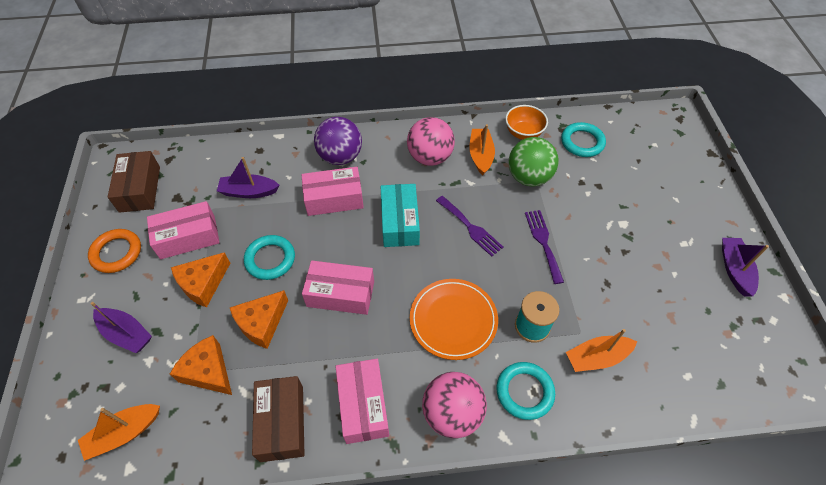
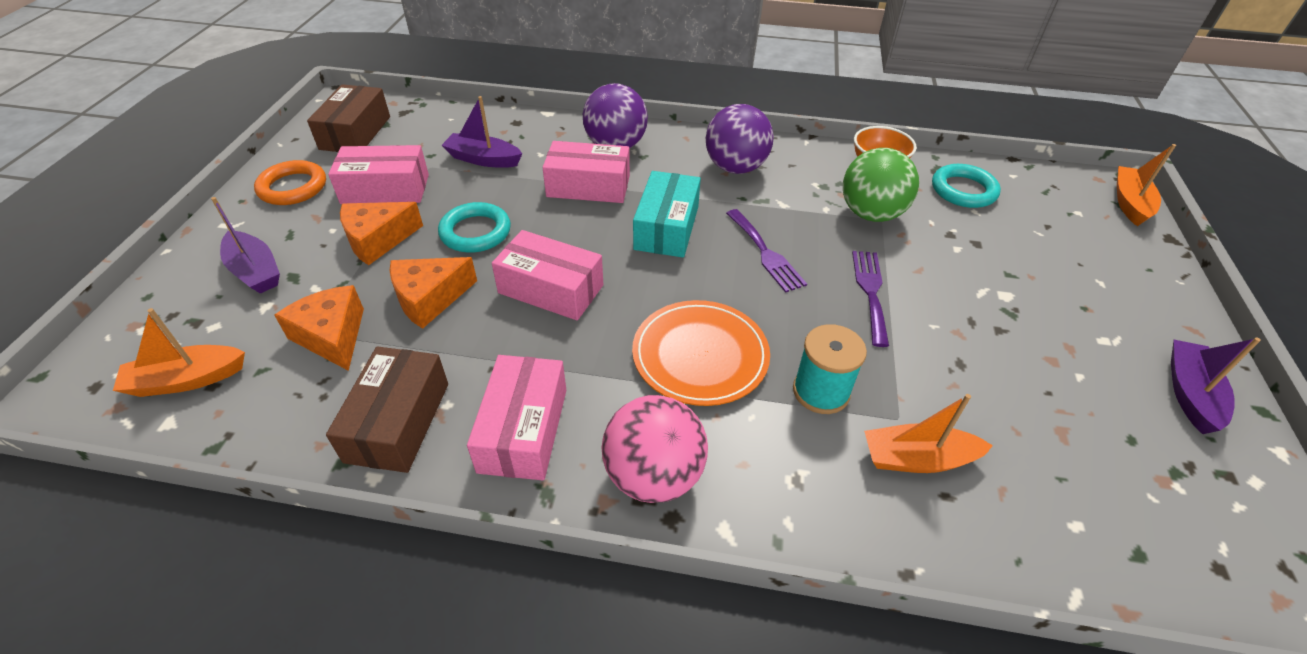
camera: 15 degrees right, 10 degrees down
pink ball [407,117,455,166] -> purple ball [706,104,773,174]
orange boat [470,124,495,176] -> orange boat moved to [1117,144,1176,226]
turquoise ring [496,362,555,420] -> none

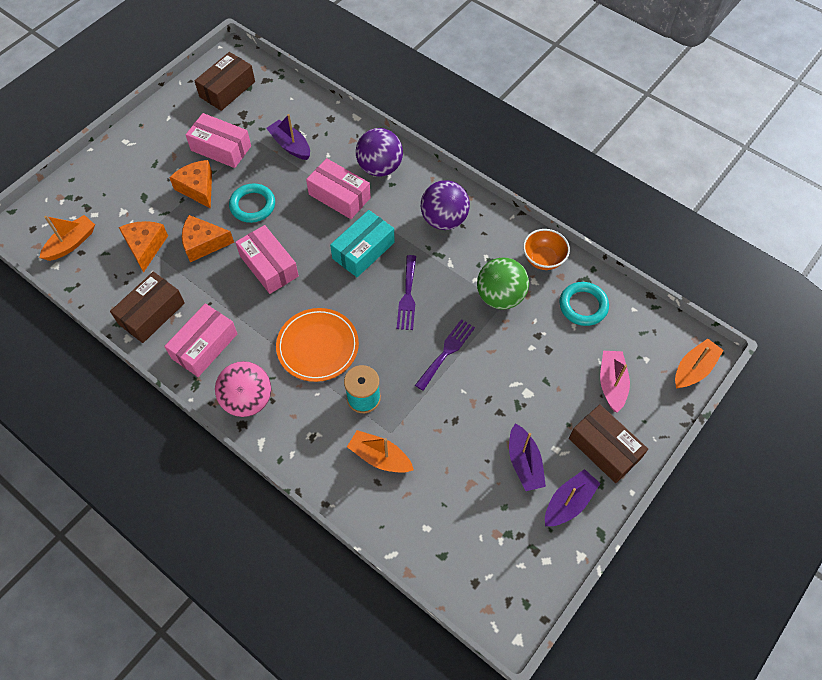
camera: 30 degrees right, 15 degrees up
orange boat [113,308,245,397] -> orange boat turned 120 degrees clockwise [39,215,95,261]
purple boat [211,197,280,294] -> purple boat moved to [509,423,546,491]
orange ring [254,160,326,205] -> none
orange cheese [340,202,423,265] -> orange cheese turned 60 degrees clockwise [169,160,212,209]
none -> brown box [569,405,648,483]
none -> pink boat [600,351,630,413]

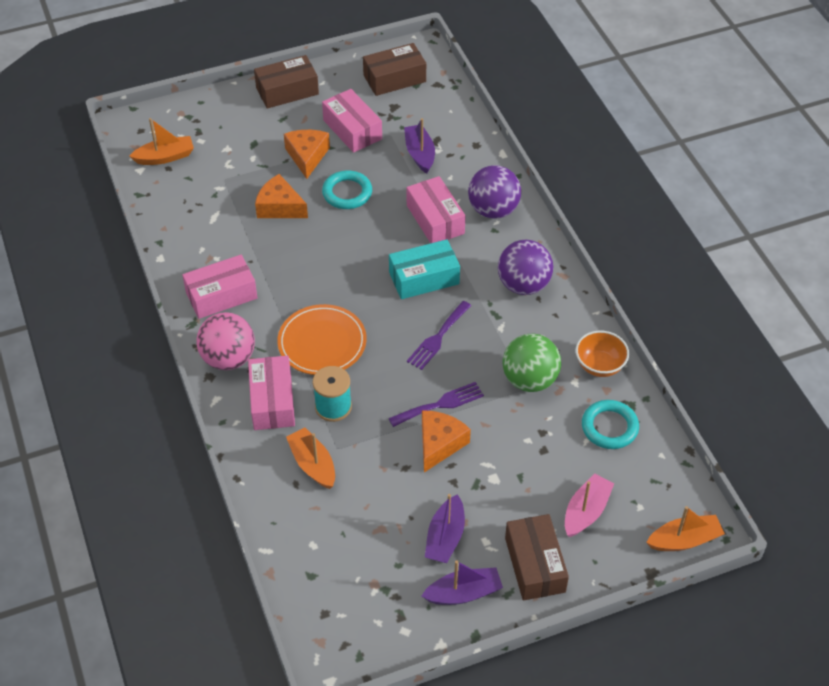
camera: 30 degrees right, 10 degrees down
brown box [110,272,185,343] -> brown box moved to [254,55,319,109]
orange cheese [119,221,168,273] -> orange cheese moved to [422,410,471,472]
pink box [235,225,299,294] -> pink box moved to [248,356,295,430]

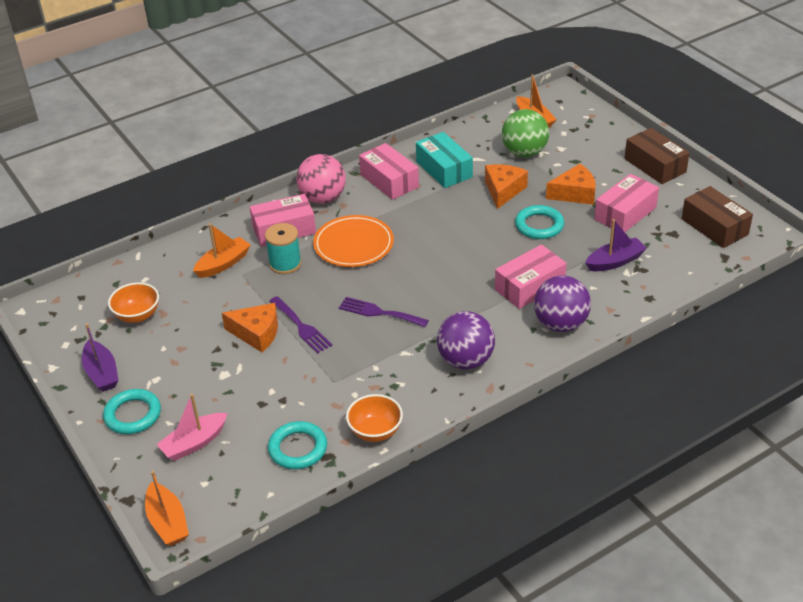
camera: 80 degrees right, 10 degrees down
turquoise box [389,239,460,299] -> turquoise box moved to [416,132,473,188]
purple boat [425,494,465,563] -> none
green ball [503,334,561,392] -> green ball moved to [502,109,549,157]
brown box [505,514,569,601] -> turquoise ring [103,389,161,434]
pink boat [565,474,614,537] -> pink boat turned 120 degrees clockwise [156,394,228,461]
none -> orange bowl [108,282,159,323]

